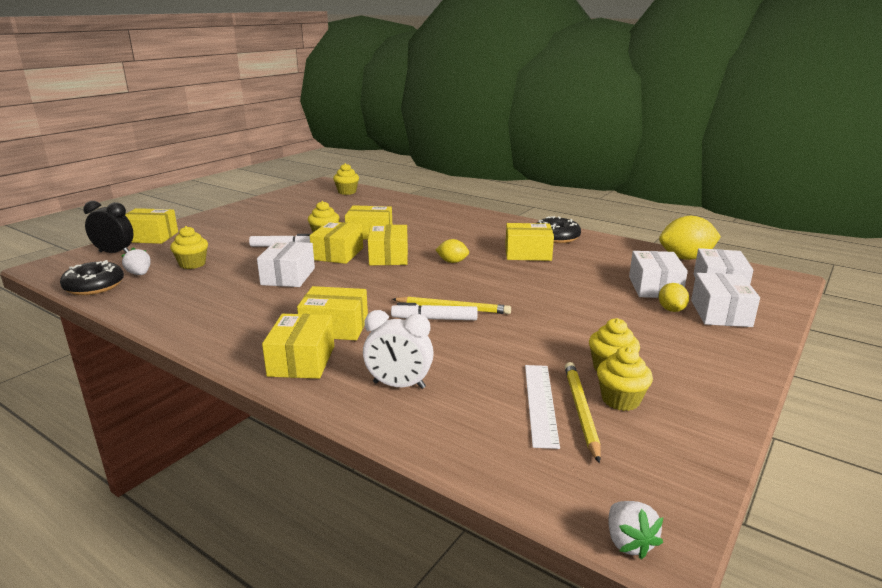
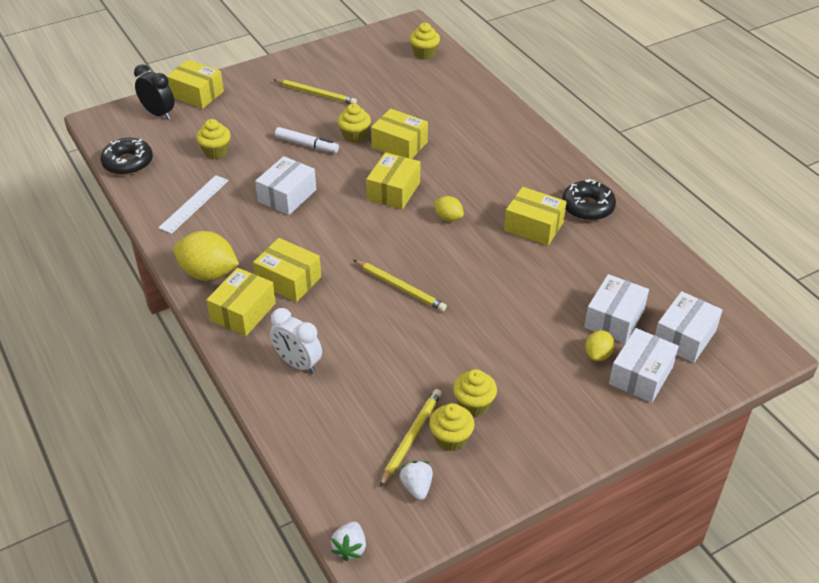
camera: 25 degrees right, 20 degrees up
white strawberry [121,248,151,275] -> white strawberry moved to [399,461,433,500]
yellow box [310,221,363,264] -> none
white marker [391,302,478,320] -> none
white ruler [525,365,560,449] -> white ruler moved to [158,175,229,234]
yellow lemon [659,216,721,260] -> yellow lemon moved to [173,231,239,281]
none -> yellow pencil [274,79,357,104]

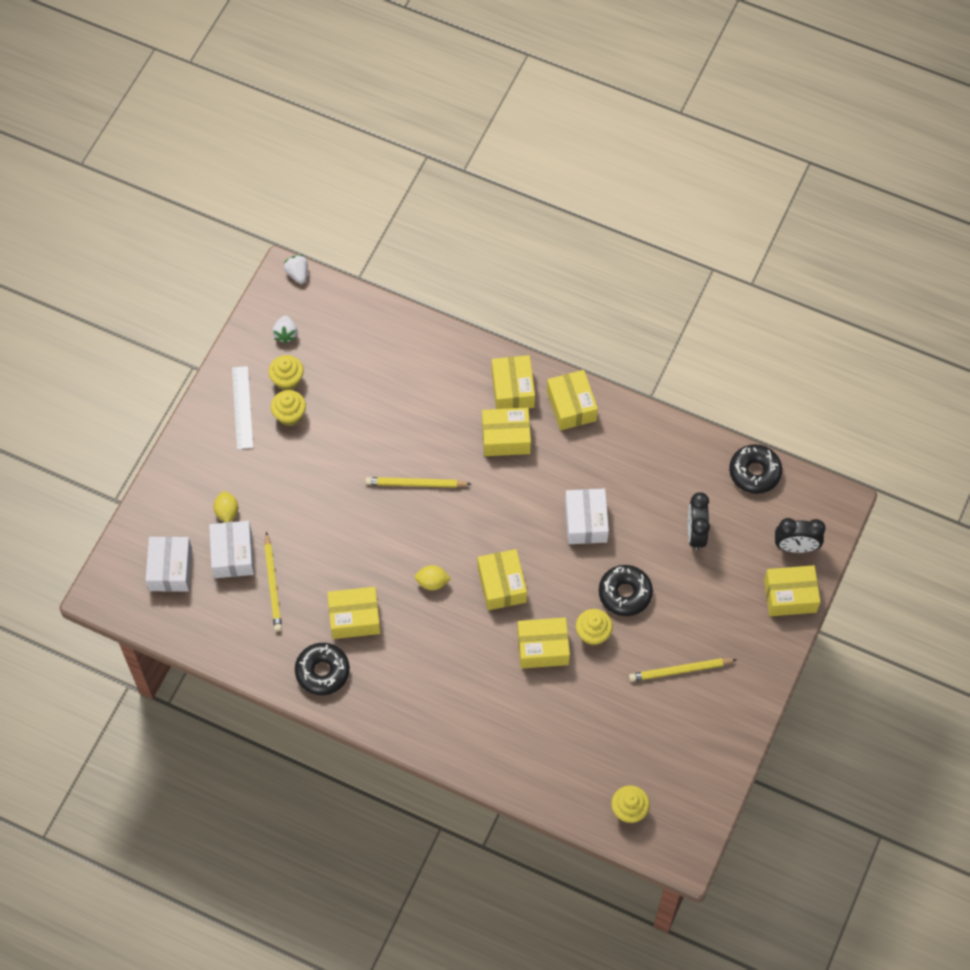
camera: 145 degrees right, 20 degrees up
white ruler [158,175,229,234] -> white ruler moved to [232,366,253,449]
yellow lemon [173,231,239,281] -> yellow box [547,370,598,430]
yellow cupcake [196,119,231,159] -> black clock [688,492,710,551]
white clock [270,308,322,374] -> none
white marker [275,127,339,153] -> black donut [599,565,653,616]
yellow pencil [380,389,442,487] -> yellow pencil moved to [264,532,282,632]
white strawberry [399,461,433,500] -> white strawberry turned 45 degrees clockwise [272,315,297,344]
white box [609,328,679,403] -> none

